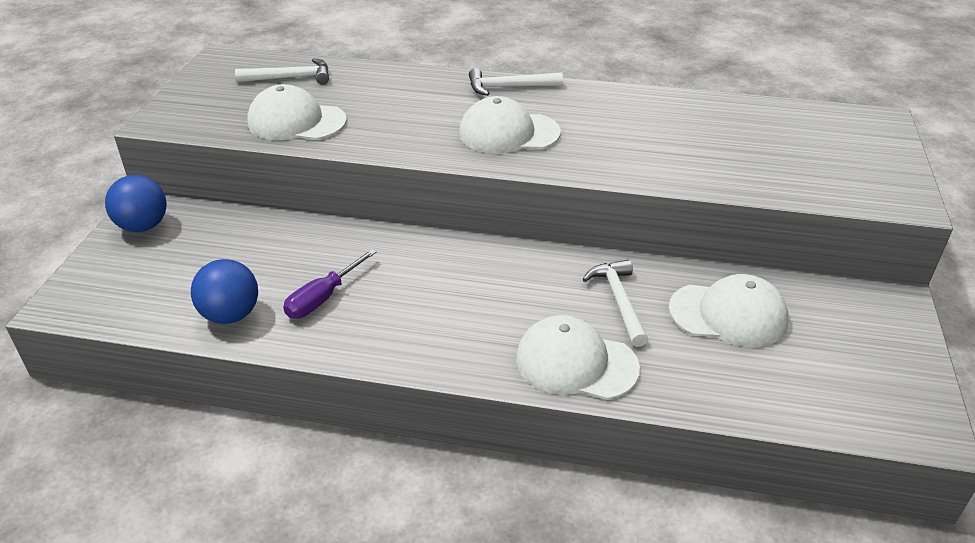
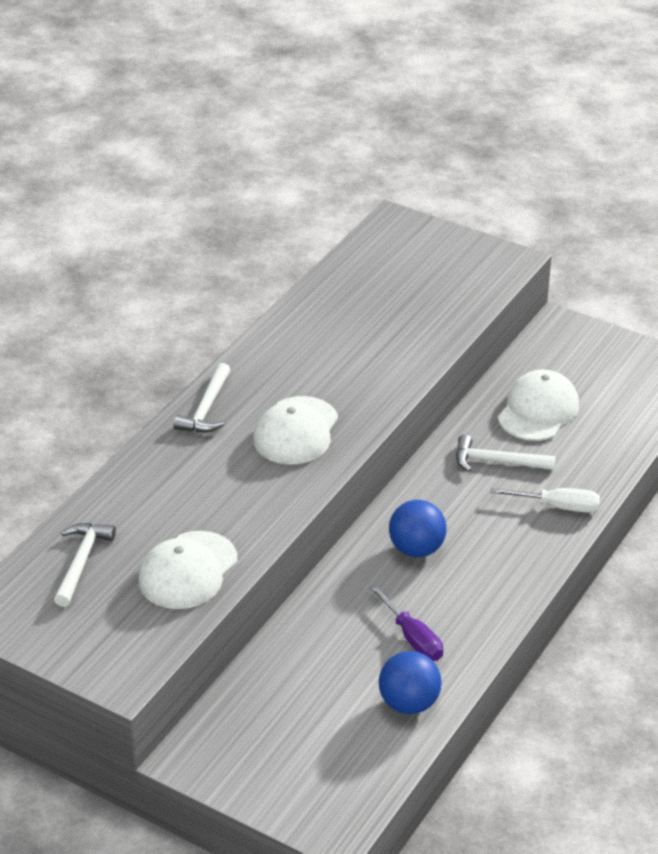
camera: 70 degrees left, 0 degrees up
blue ball [105,175,167,232] -> blue ball moved to [389,500,447,557]
white cap [516,315,640,400] -> white screwdriver [491,488,600,513]

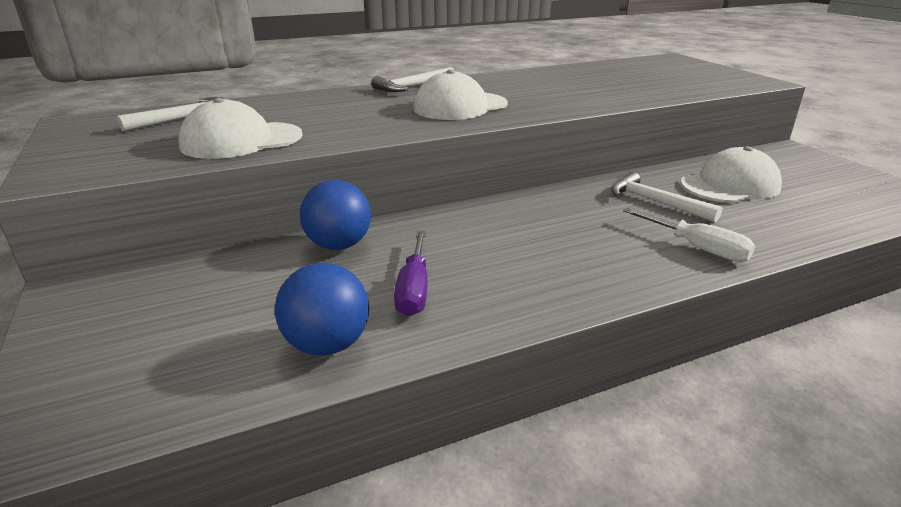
camera: 35 degrees right, 10 degrees down
blue ball [389,500,447,557] -> blue ball moved to [300,180,371,250]

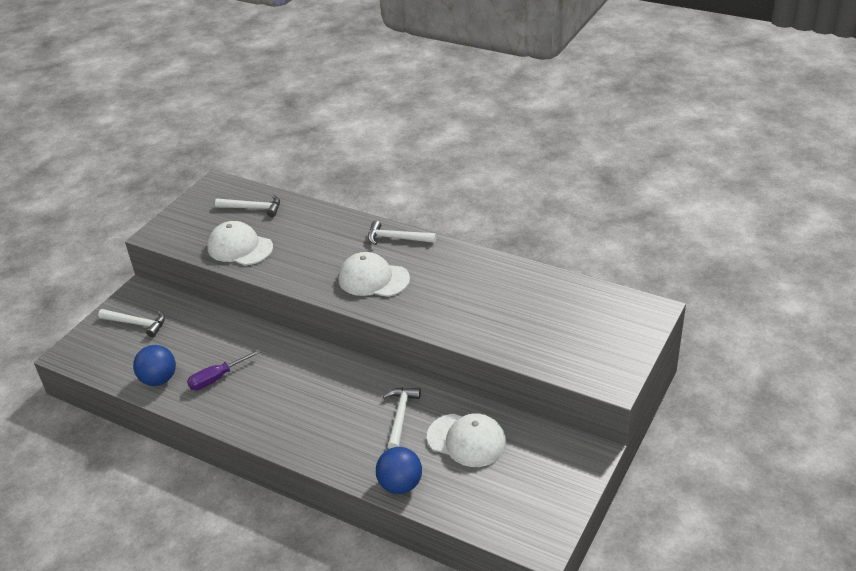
camera: 55 degrees right, 10 degrees up
blue ball [300,180,371,250] -> blue ball moved to [376,447,422,494]
white screwdriver [623,208,755,262] -> none
none -> white hammer [98,309,165,337]

